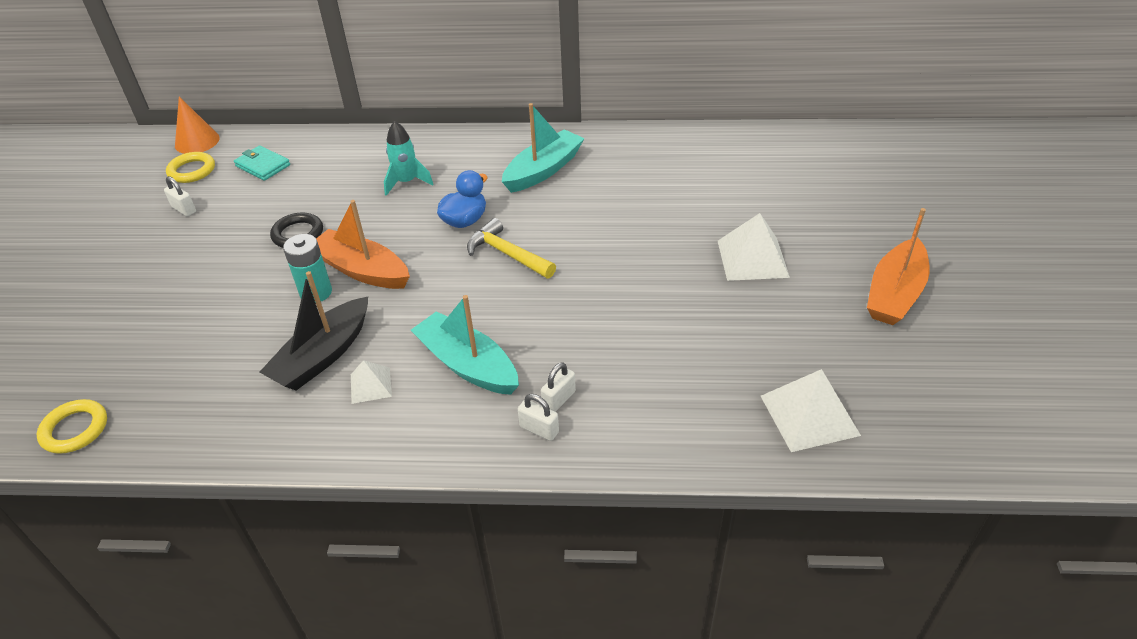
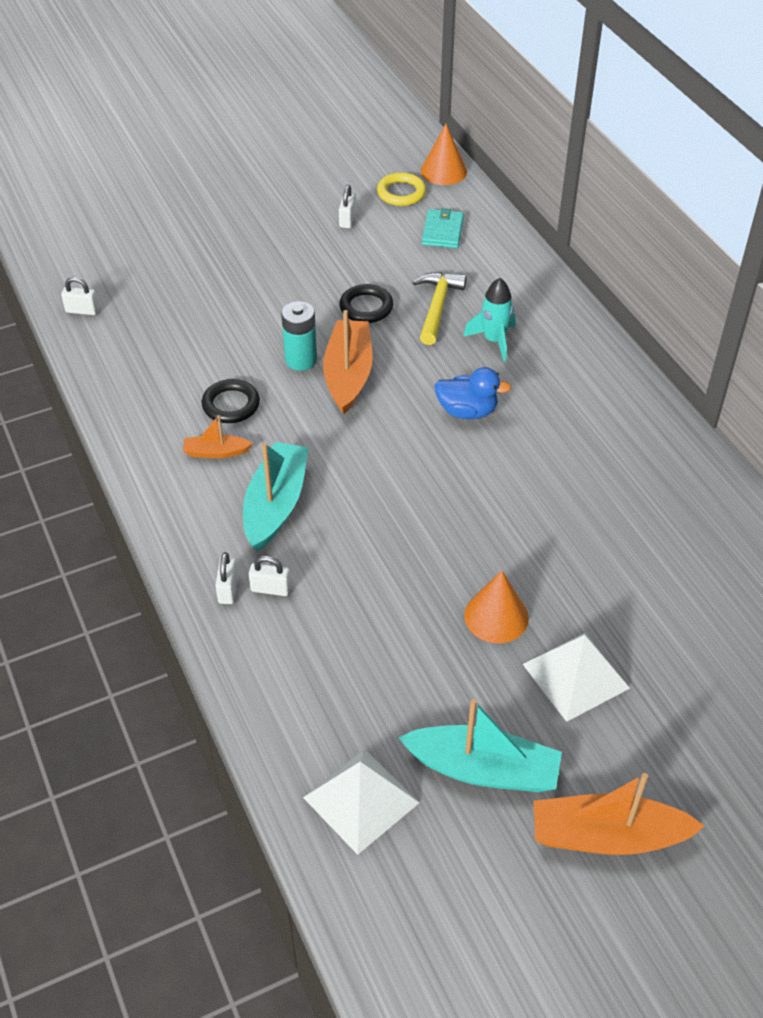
camera: 60 degrees right, 5 degrees up
yellow ring [37,399,107,454] -> white padlock [61,277,99,315]
black boat [260,271,368,390] -> black ring [202,379,260,423]
white pyramid [351,360,392,404] -> orange boat [183,415,253,458]
yellow hammer [467,218,556,278] -> yellow hammer moved to [413,272,467,345]
turquoise boat [502,103,585,193] -> turquoise boat moved to [398,699,562,792]
none -> orange cone [464,571,529,643]

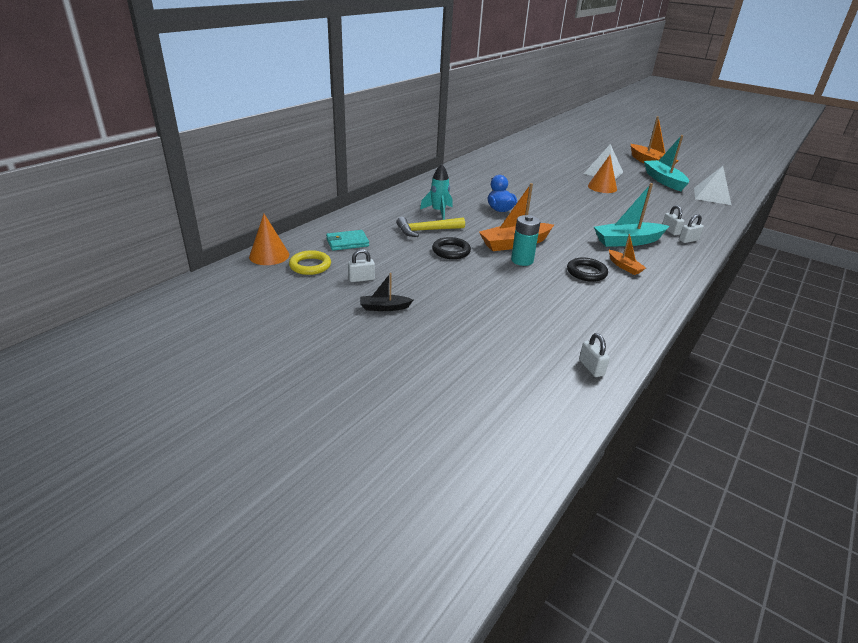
camera: 120 degrees left, 15 degrees down
none -> black boat [360,273,413,311]

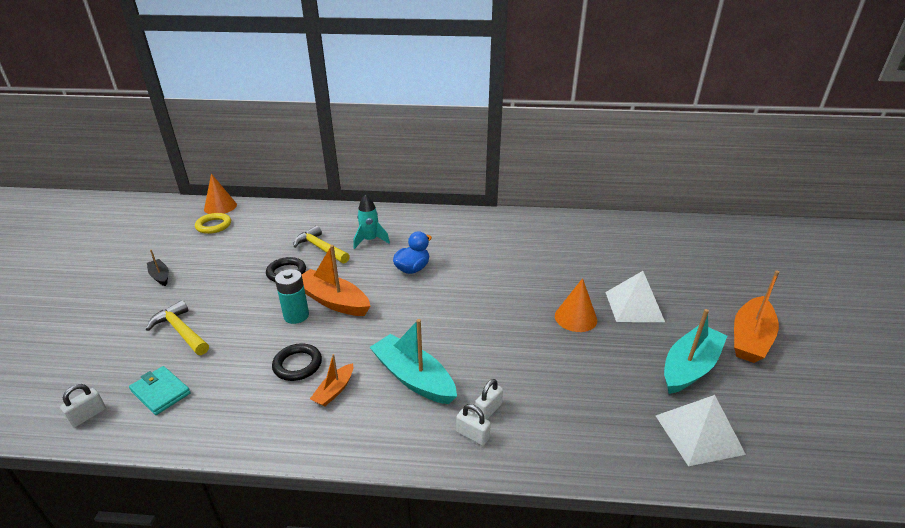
camera: 60 degrees right, 0 degrees up
turquoise wallet [326,230,369,251] -> turquoise wallet moved to [129,366,191,415]
white padlock [348,249,375,282] -> none
none -> yellow hammer [146,300,209,355]

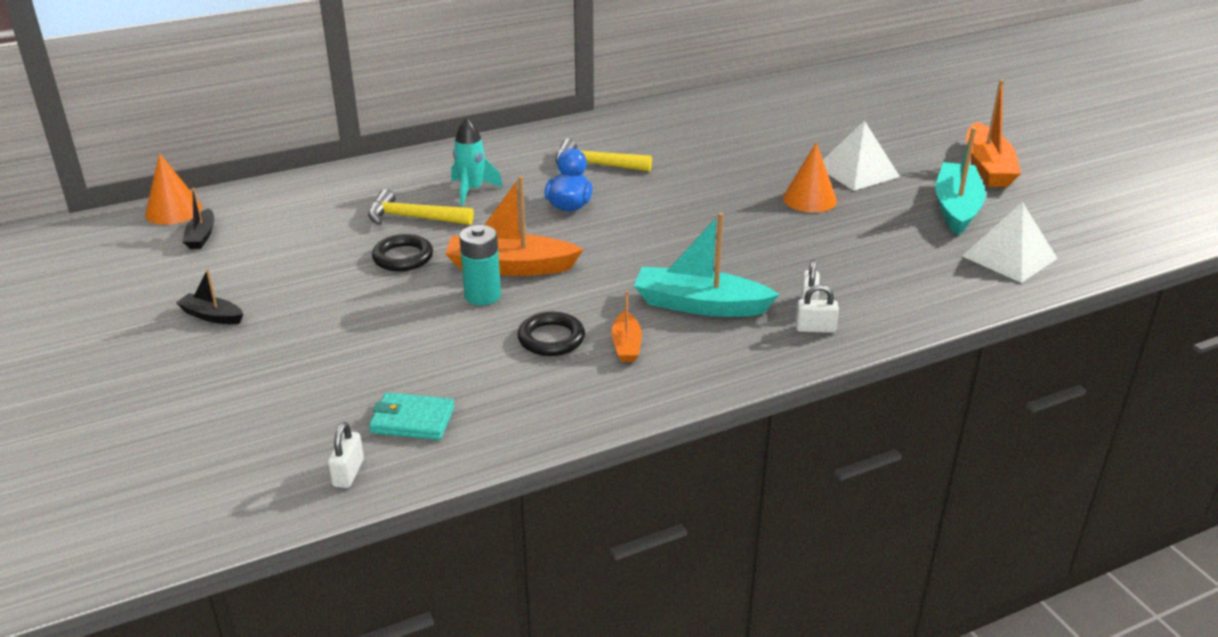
camera: 30 degrees left, 0 degrees up
yellow hammer [146,300,209,355] -> yellow hammer moved to [555,138,652,172]
yellow ring [195,213,231,234] -> black boat [182,187,214,249]

